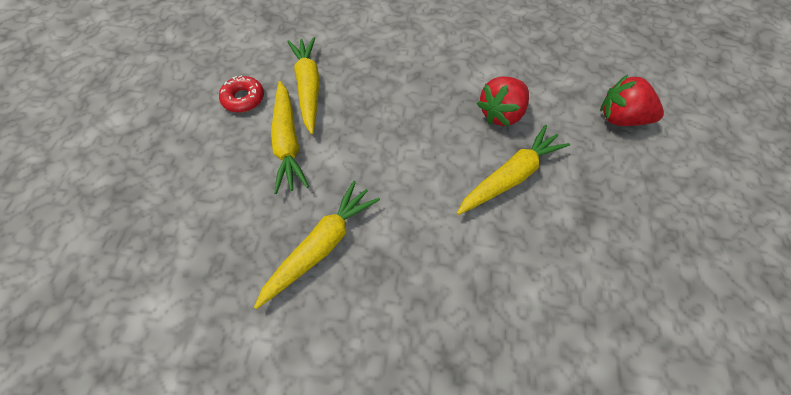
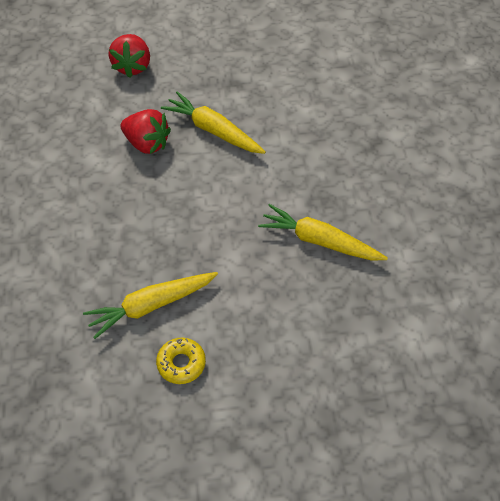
camera: 105 degrees left, 5 degrees down
red donut [219,75,264,113] -> yellow donut [156,338,206,384]
yellow carrot [271,81,309,194] -> none

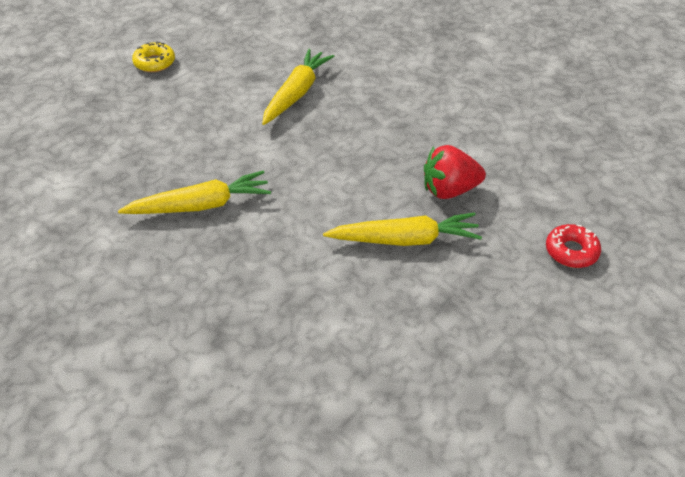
camera: 140 degrees right, 10 degrees down
red strawberry [108,34,150,78] -> red donut [546,224,601,268]
yellow donut [156,338,206,384] -> yellow donut moved to [132,42,175,72]

